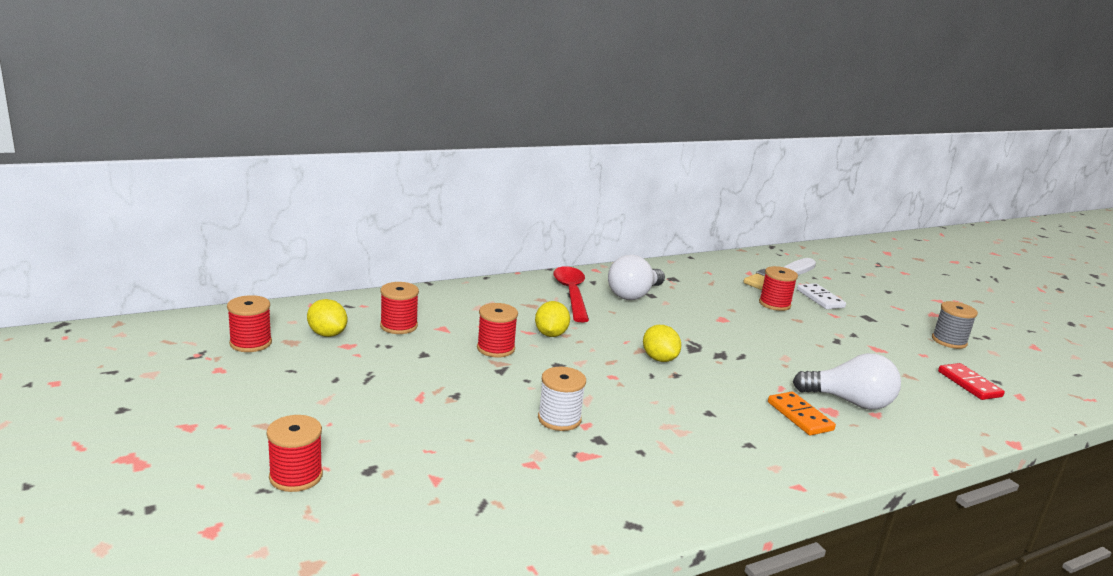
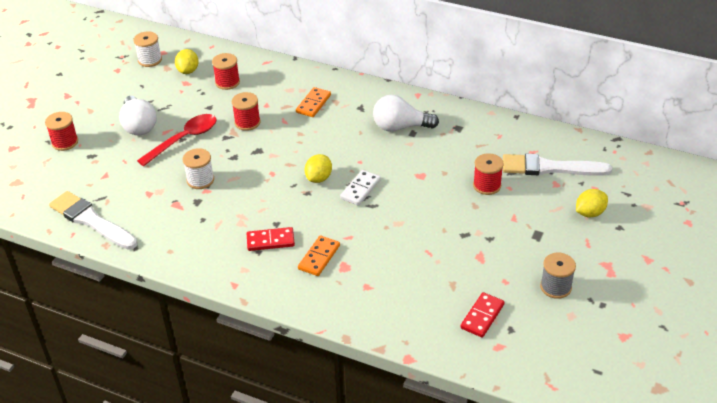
camera: 55 degrees right, 20 degrees up
red spool [227,295,272,352] -> white spool [133,31,162,67]
yellow lemon [535,301,570,337] -> yellow lemon moved to [576,189,608,217]
red spoon [553,266,589,322] -> red spoon moved to [137,114,217,166]
white light bulb [793,353,901,410] -> white light bulb moved to [119,96,157,135]
white domino [797,283,846,309] -> white domino moved to [340,170,381,206]
none -> white brush [49,191,138,250]
none -> red domino [247,227,295,251]
none -> orange domino [296,87,331,117]

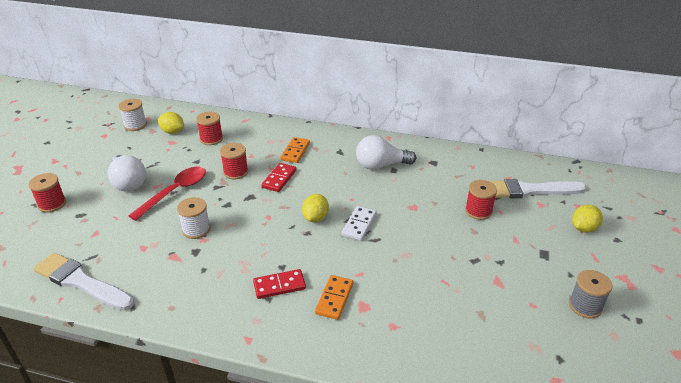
camera: 10 degrees left, 5 degrees down
yellow lemon [175,49,199,74] -> yellow lemon turned 60 degrees counterclockwise [158,112,184,134]
red domino [460,292,505,338] -> red domino moved to [261,163,297,192]

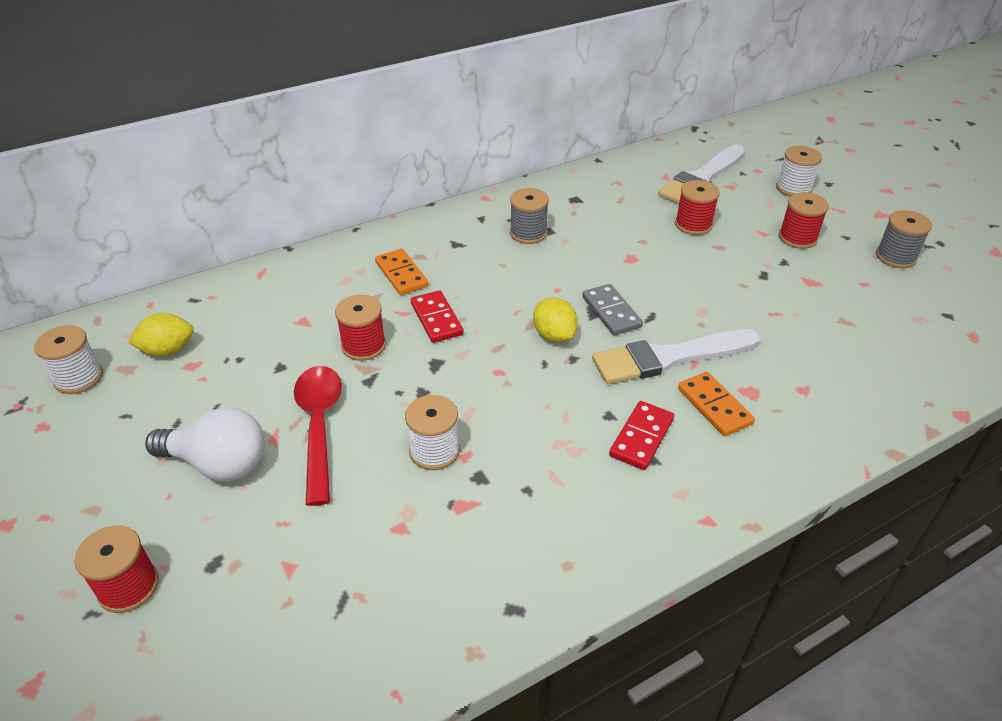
camera: 45 degrees left, 5 degrees up
white brush [33,253,134,311] -> white brush moved to [592,329,761,384]
red spool [196,112,223,145] -> red spool moved to [779,192,829,249]
white domino [342,206,377,241] -> grey domino [582,284,643,335]
white light bulb [356,135,416,170] -> grey spool [510,188,549,244]
yellow lemon [572,205,603,233] -> white spool [776,146,822,197]

